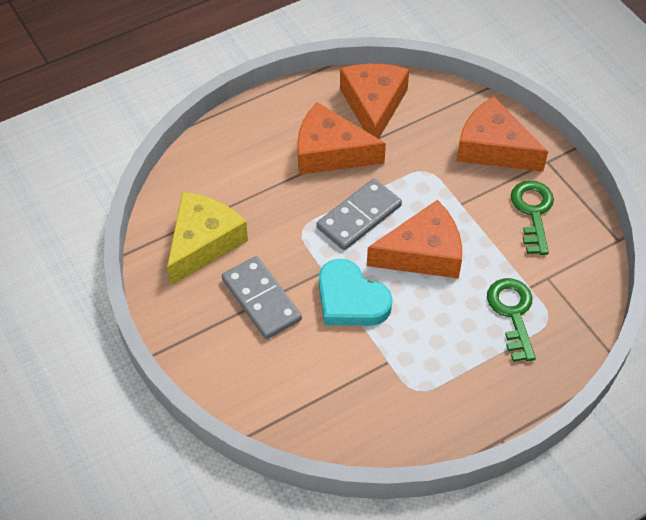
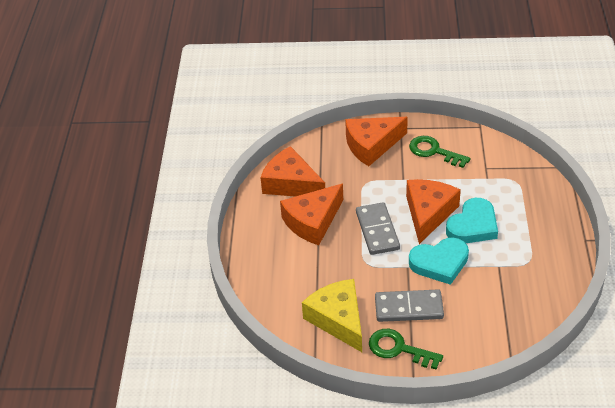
camera: 55 degrees left, 10 degrees down
green key [487,278,536,362] -> green key moved to [369,329,443,370]
none -> turquoise heart [446,198,498,243]

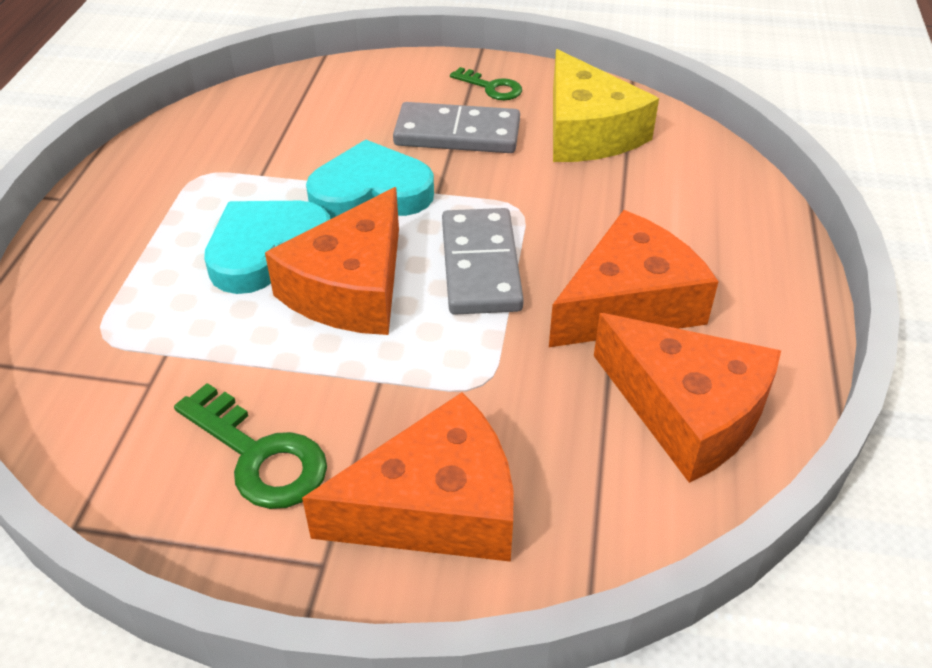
camera: 175 degrees left, 0 degrees up
green key [369,329,443,370] -> green key [450,67,522,100], size x0.62

